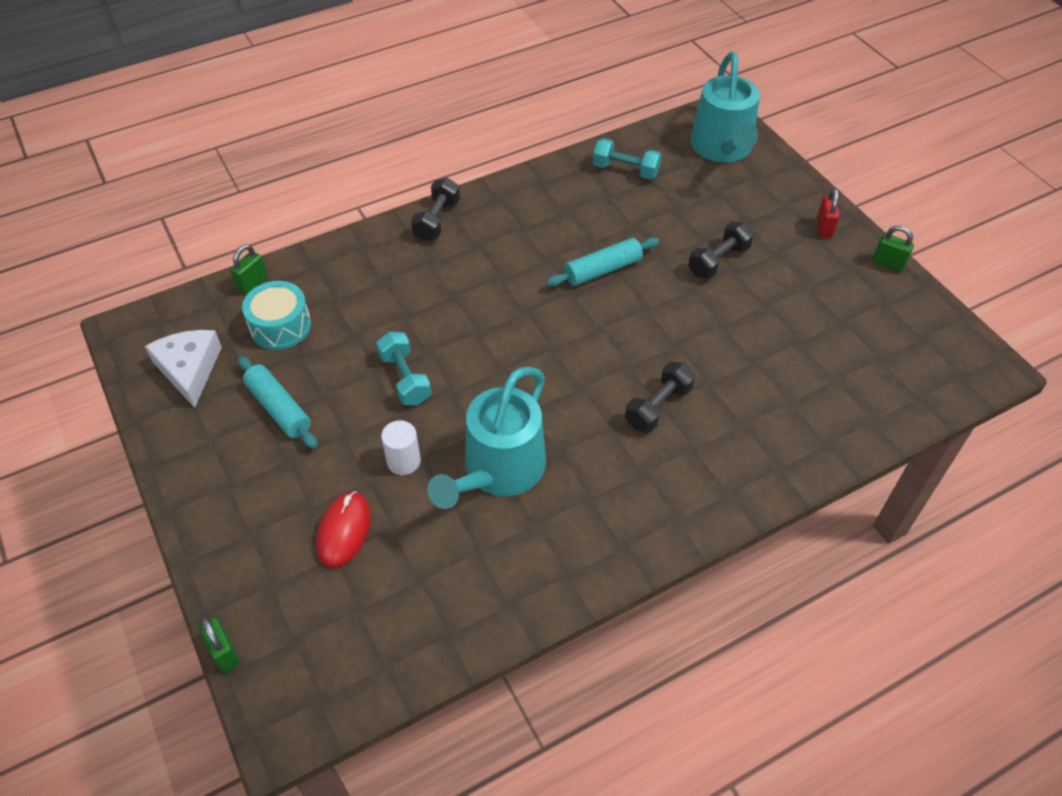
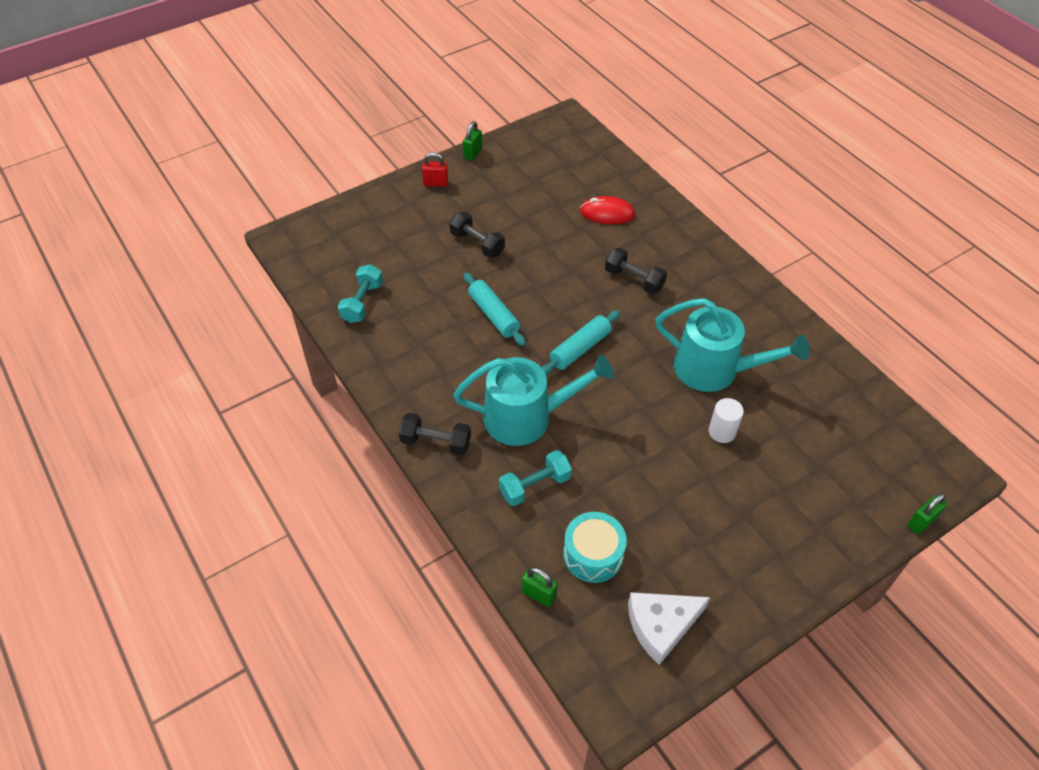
camera: 95 degrees left, 0 degrees up
turquoise rolling pin [238,356,317,449] -> turquoise rolling pin moved to [542,310,621,375]
red mouse [316,491,371,568] -> red mouse moved to [580,196,635,224]
turquoise dumbbell [376,332,431,405] -> turquoise dumbbell moved to [499,450,572,506]
turquoise watering can [691,52,760,162] -> turquoise watering can moved to [453,355,614,446]

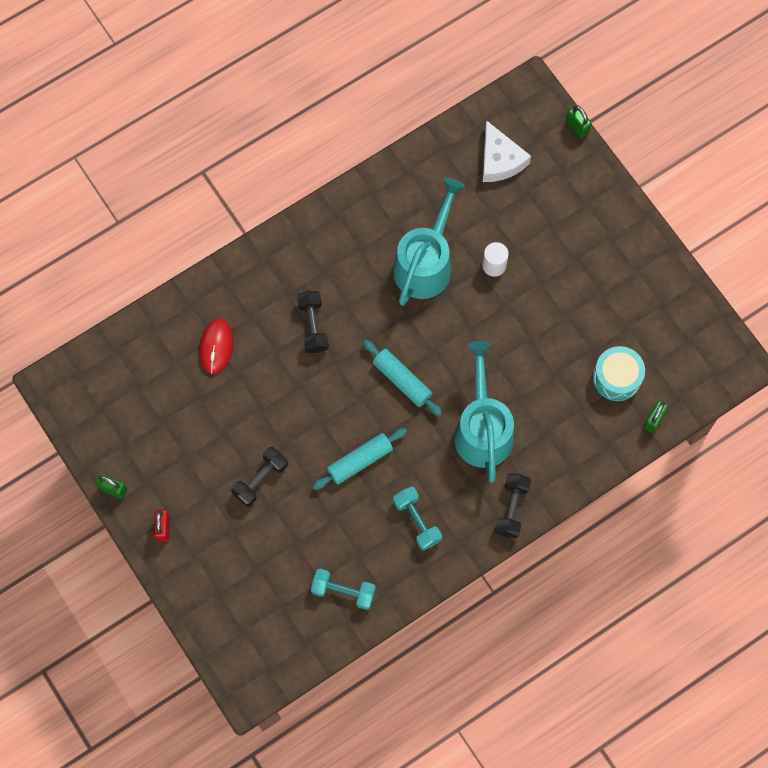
camera: 90 degrees left, 20 degrees up
turquoise dumbbell [499,450,572,506] -> turquoise dumbbell moved to [393,486,442,551]
black dumbbell [605,248,667,294] -> black dumbbell turned 45 degrees counterclockwise [297,291,329,353]
white cheese [628,592,710,665] -> white cheese moved to [483,120,531,182]

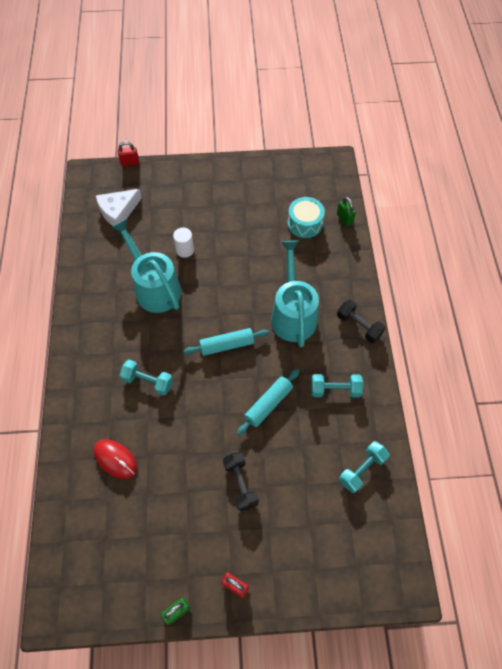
camera: 60 degrees left, 10 degrees down
black dumbbell [297,291,329,353] -> turquoise dumbbell [119,360,173,396]
turquoise rolling pin [313,428,407,490] -> turquoise rolling pin turned 45 degrees clockwise [237,369,300,436]
turquoise watering can [454,341,514,483] -> turquoise watering can turned 60 degrees clockwise [271,240,319,347]
white cheese [483,120,531,182] -> white cheese turned 135 degrees clockwise [96,189,142,226]
green padlock [566,105,592,139] -> red padlock [118,141,139,166]

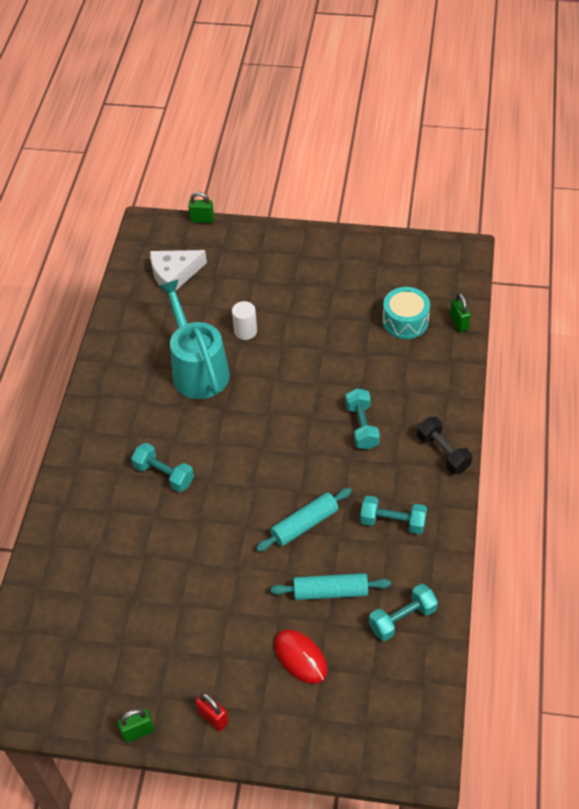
camera: 15 degrees right, 10 degrees down
red mouse [94,439,137,479] -> red mouse moved to [274,629,328,684]
red padlock [118,141,139,166] -> green padlock [188,192,214,223]
turquoise rolling pin [184,328,269,356] -> turquoise rolling pin moved to [271,573,391,600]
black dumbbell [223,452,259,511] -> none
turquoise watering can [271,240,319,347] -> turquoise dumbbell [346,388,380,450]

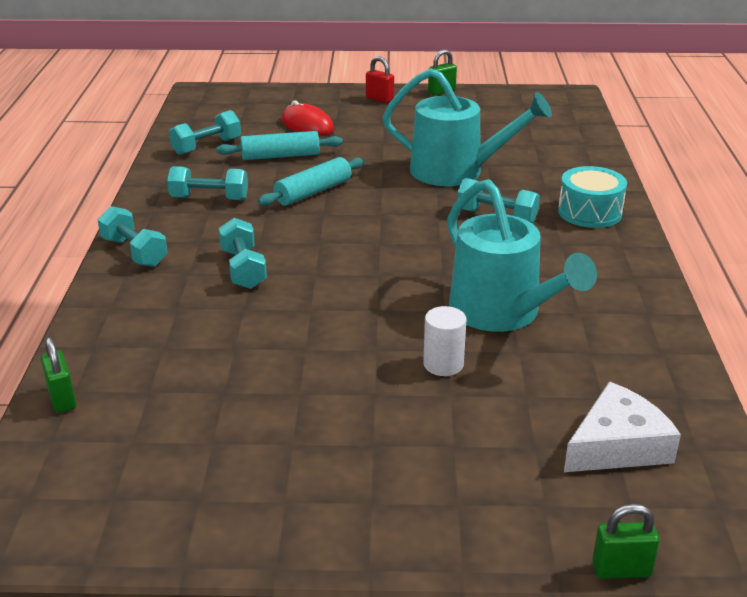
camera: 170 degrees right, 20 degrees down
turquoise drum [383,287,430,339] -> turquoise drum moved to [558,166,627,228]
black dumbbell [417,417,472,474] -> turquoise dumbbell [97,206,168,267]
none -> turquoise watering can [383,68,552,186]

